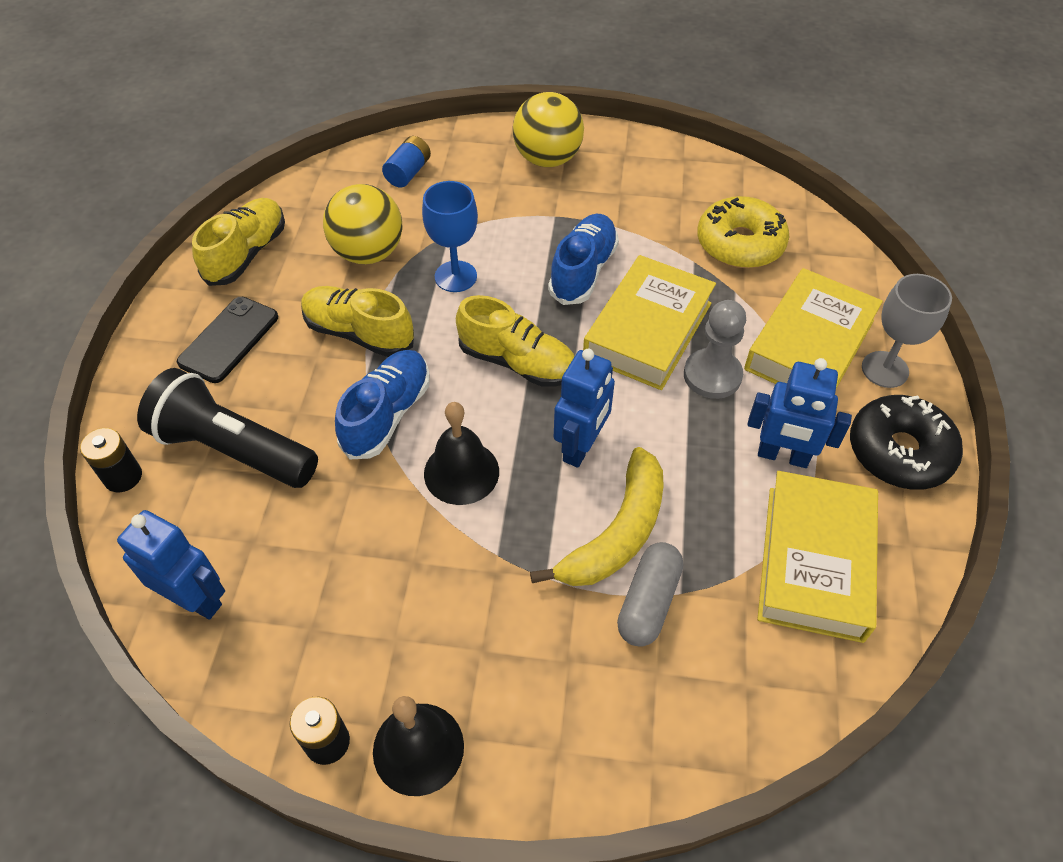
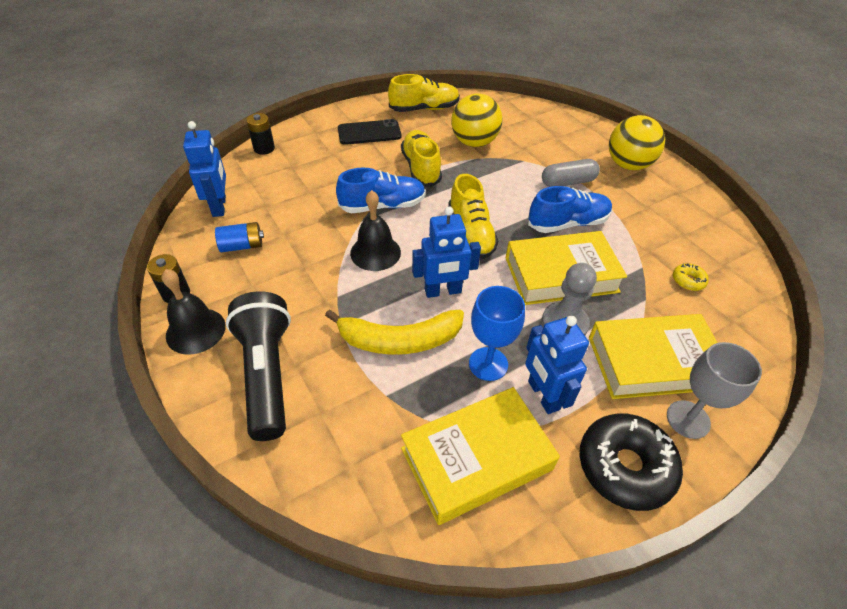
camera: 50 degrees right, 5 degrees down
black flashlight [137,368,318,488] -> black flashlight moved to [226,291,291,441]
blue battery [382,136,431,188] -> blue battery moved to [215,222,264,252]
blue goblet [422,181,478,292] -> blue goblet moved to [469,286,525,381]
grey capsule [617,542,683,647] -> grey capsule moved to [542,159,600,187]
yellow donut [697,196,789,268] -> yellow donut [673,263,709,291], size x0.45

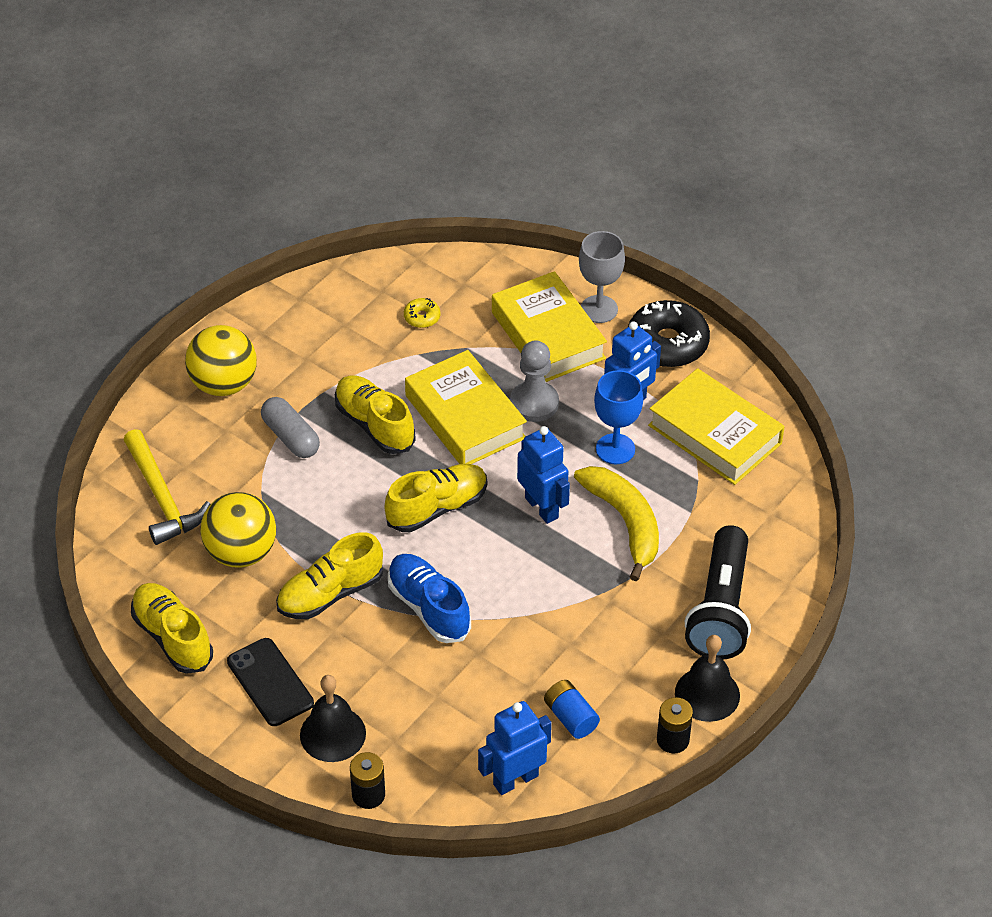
camera: 110 degrees left, 0 degrees up
black flashlight [226,291,291,441] -> black flashlight turned 45 degrees counterclockwise [685,525,751,659]
black bell [350,190,401,271] -> black bell moved to [300,675,366,762]
blue shoe [528,186,612,233] -> yellow shoe [335,375,416,454]
none -> yellow hammer [124,429,210,545]

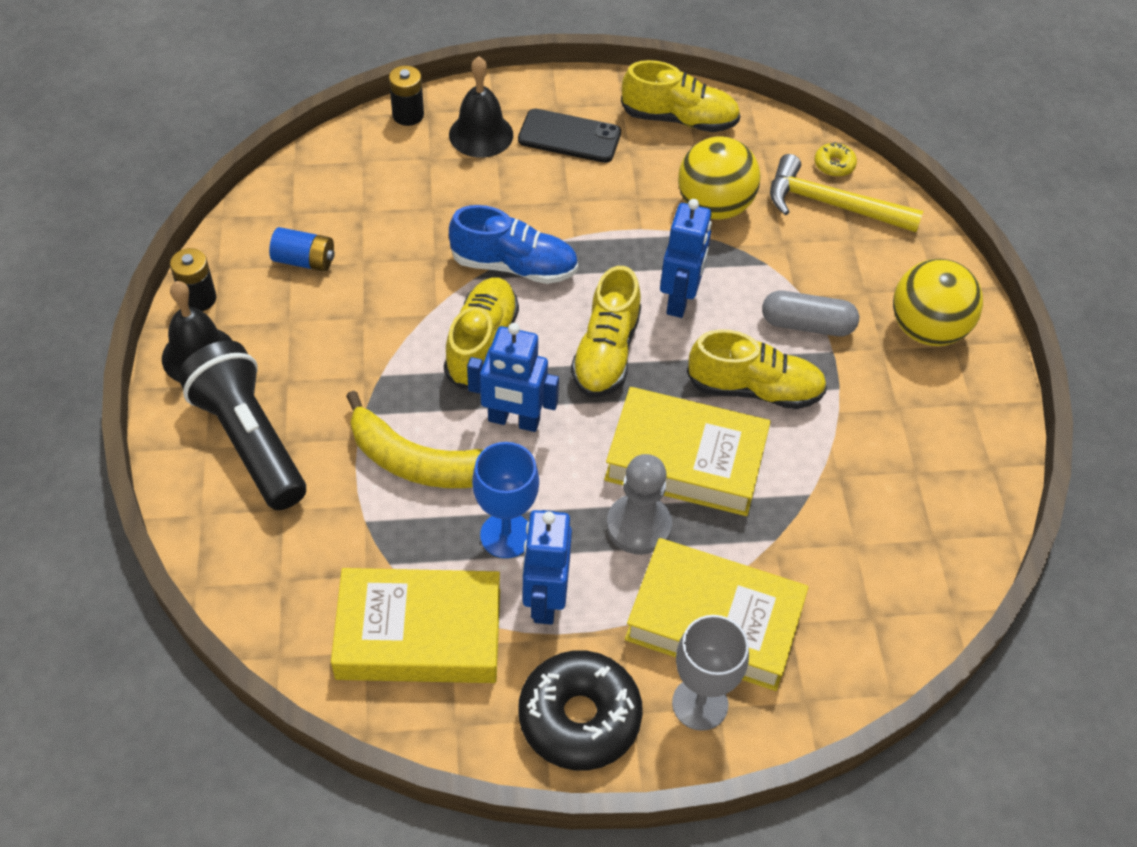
camera: 135 degrees right, 5 degrees up
yellow shoe [276,532,383,619] -> yellow shoe moved to [444,278,519,389]
yellow donut [404,298,440,328] -> yellow donut moved to [814,142,857,177]
blue robot [478,701,552,795] -> blue robot moved to [660,199,712,318]

